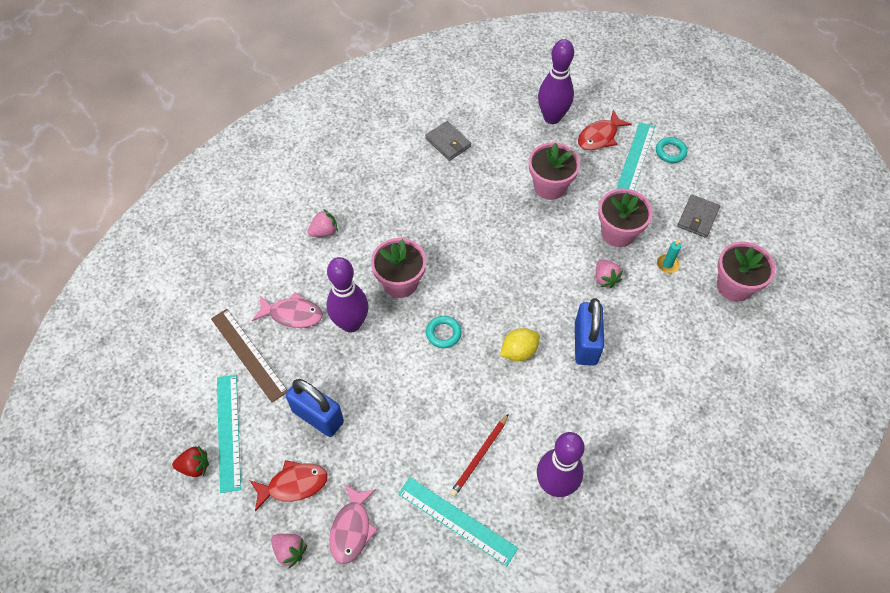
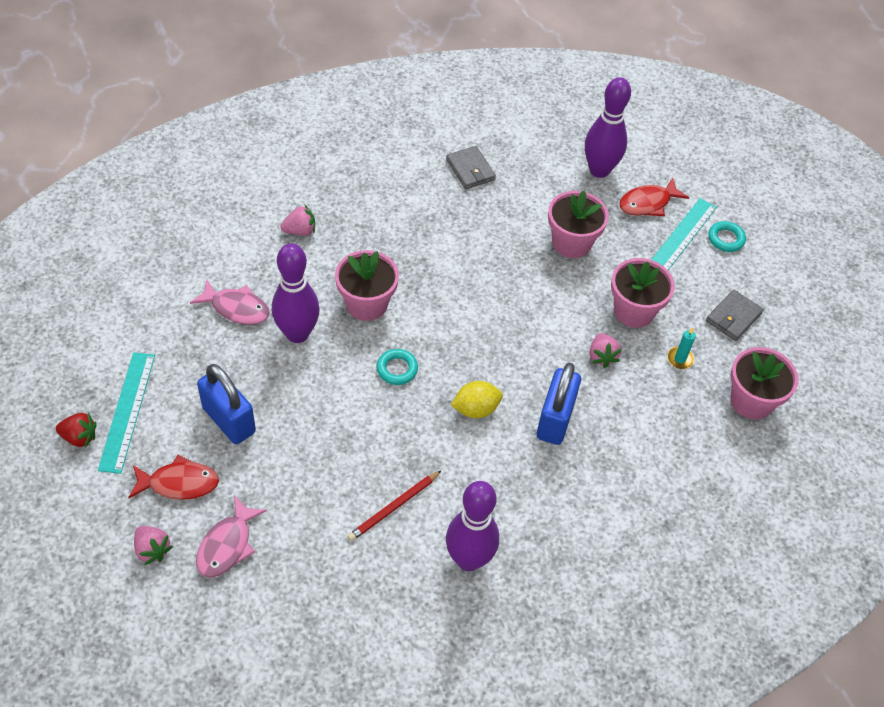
camera: 10 degrees right, 5 degrees down
brown ruler [211,309,288,403] -> none
turquoise ruler [398,477,518,566] -> none

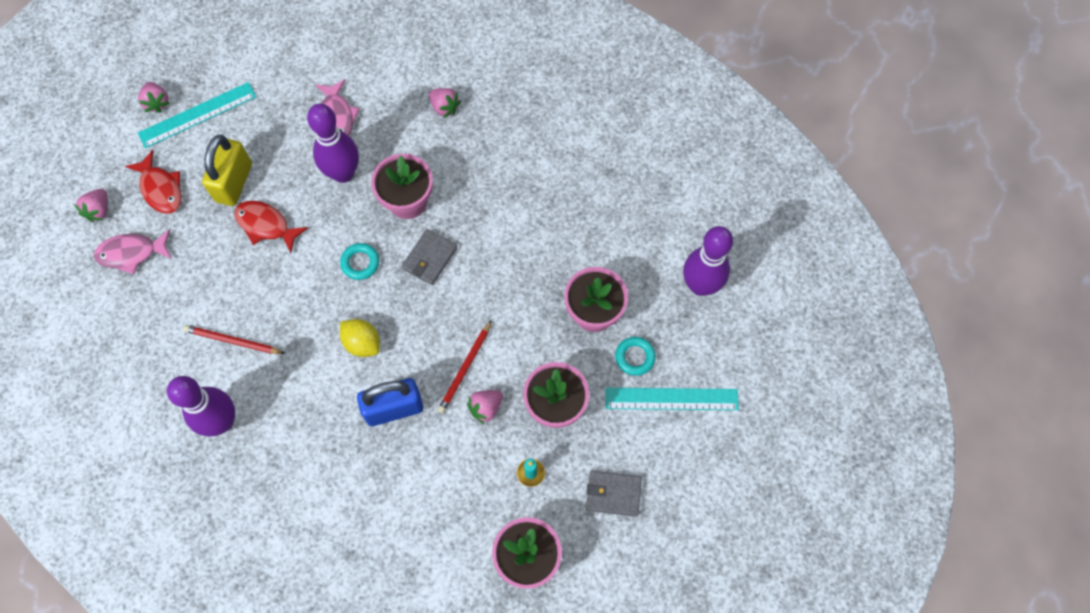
camera: 60 degrees right, 15 degrees up
red strawberry [56,412,97,447] -> pink strawberry [138,82,169,113]
blue padlock [197,364,256,444] -> yellow padlock [202,135,252,206]
grey wallet [446,146,496,189] -> grey wallet moved to [402,229,457,285]
red fish [619,177,690,216] -> red fish moved to [234,201,308,253]
turquoise ring [708,221,746,252] -> turquoise ring moved to [615,337,656,376]
none -> red pencil [437,320,492,414]

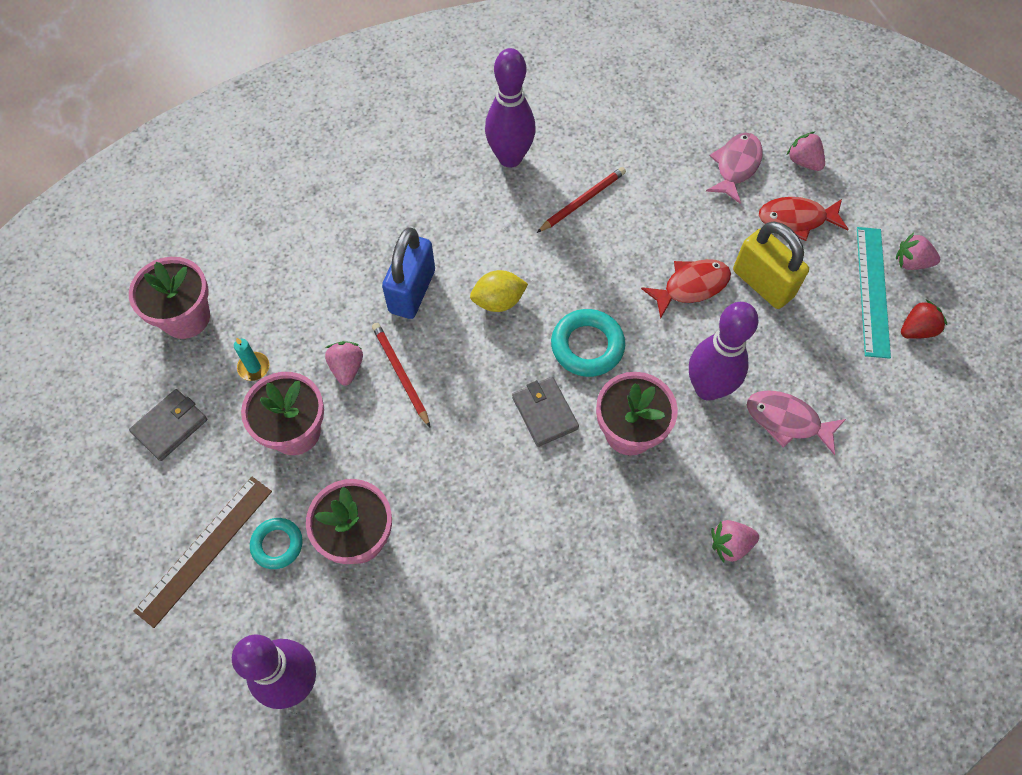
camera: 125 degrees right, 5 degrees down
turquoise ring [340,243,379,280] -> turquoise ring [551,309,625,377], size x1.55
turquoise ruler [606,388,739,410] -> brown ruler [133,477,272,628]
none -> red strawberry [901,299,947,339]

